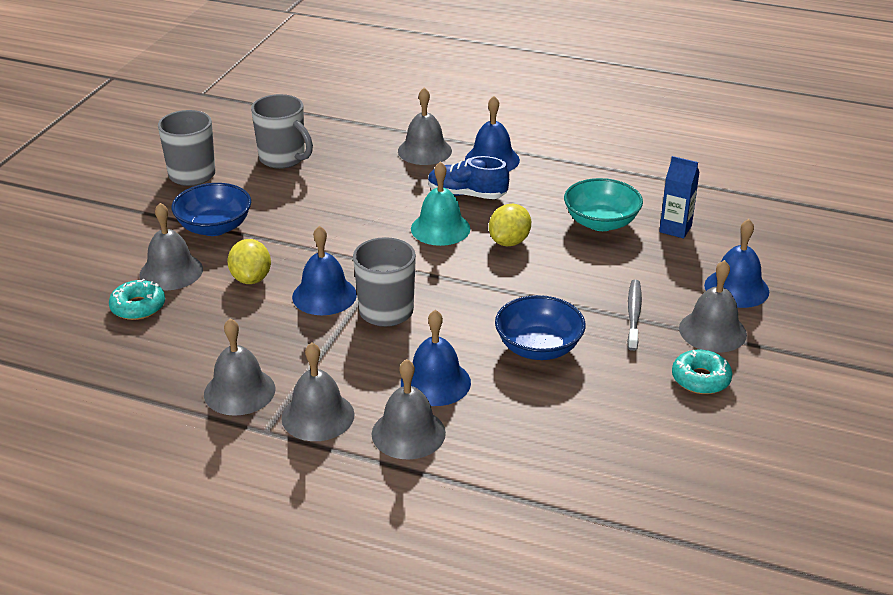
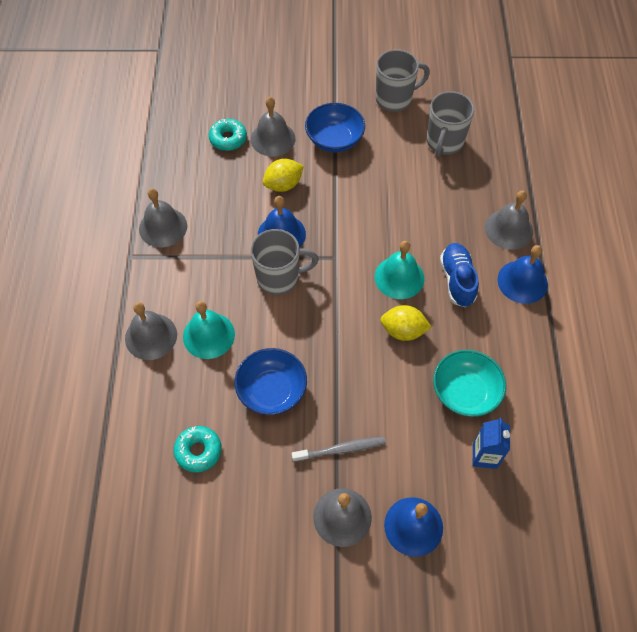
camera: 70 degrees right, 25 degrees up
grey bell [281,343,354,441] -> none
blue bell [401,310,471,406] -> turquoise bell [183,301,235,359]
turquoise donut [672,350,732,394] -> turquoise donut moved to [174,426,221,473]

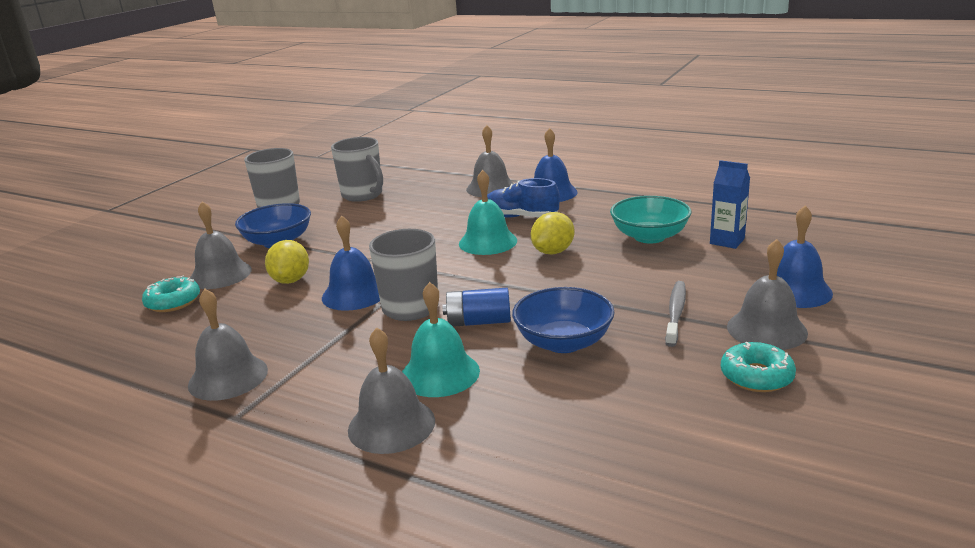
camera: 60 degrees left, 35 degrees down
turquoise donut [174,426,221,473] -> turquoise donut moved to [721,342,796,392]
none -> blue battery [442,288,511,327]

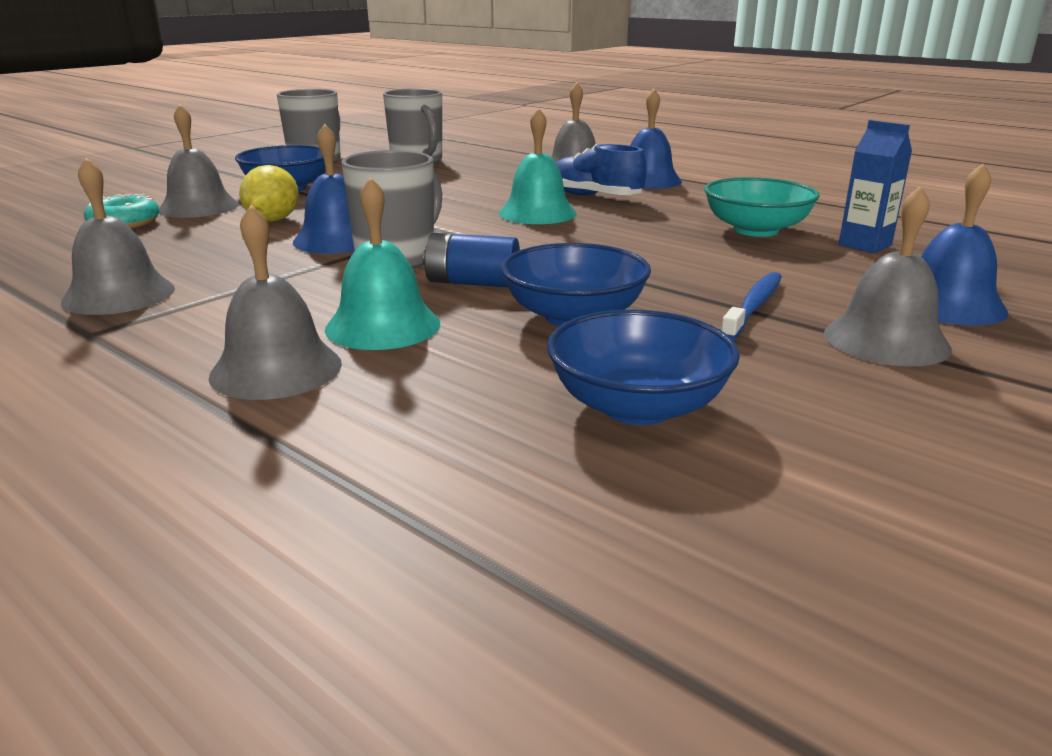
camera: 10 degrees right, 0 degrees up
yellow lemon [531,212,575,254] -> none
grey toothbrush [665,281,686,347] -> blue toothbrush [721,272,782,340]
turquoise donut [721,342,796,392] -> none
none -> blue bowl [547,310,740,425]

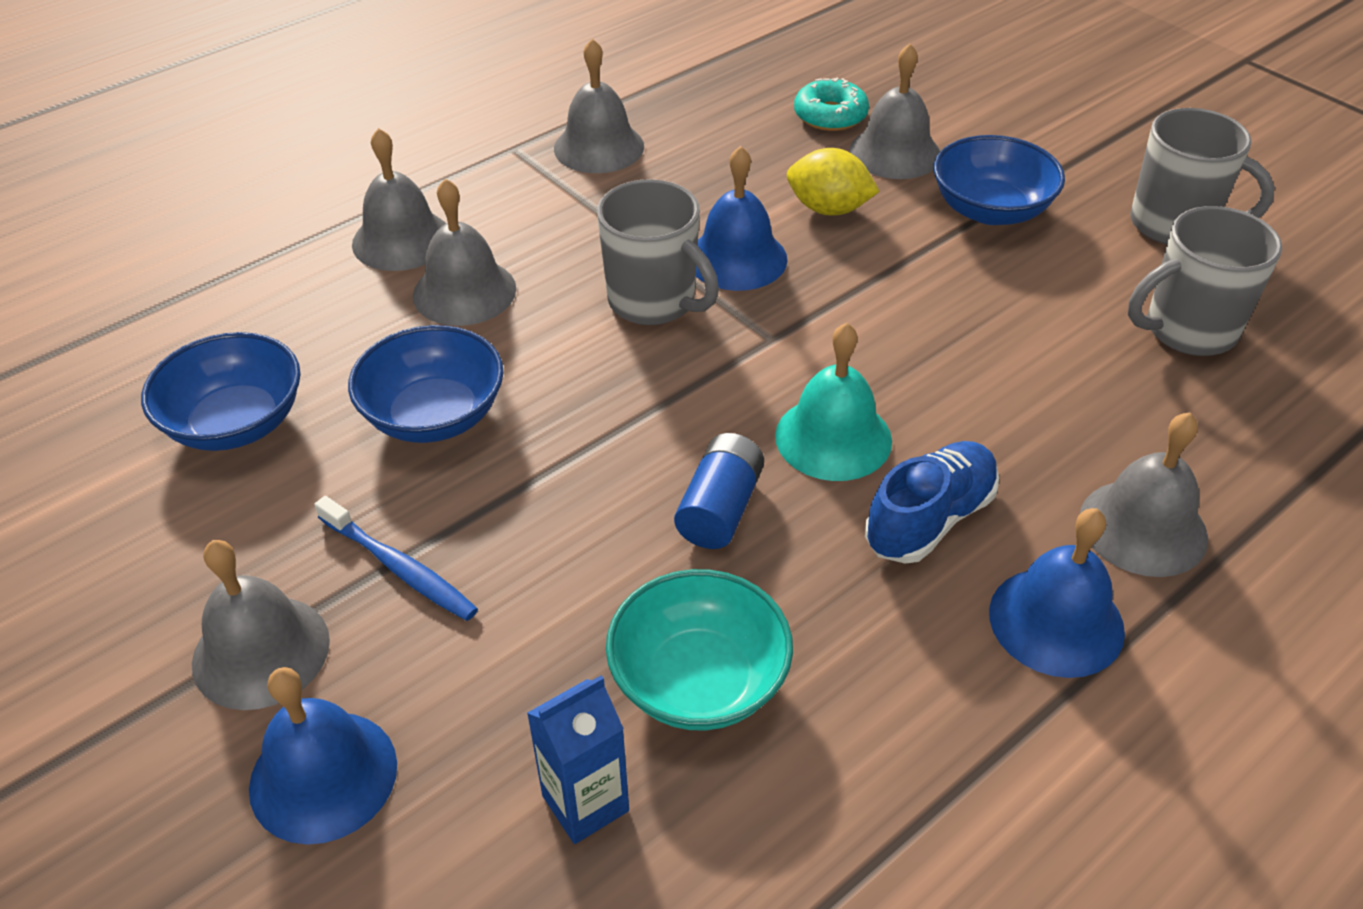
camera: 100 degrees right, 20 degrees up
turquoise bell [325,177,440,350] -> grey bell [413,178,516,326]
blue battery [423,233,520,287] -> blue battery moved to [674,433,764,549]

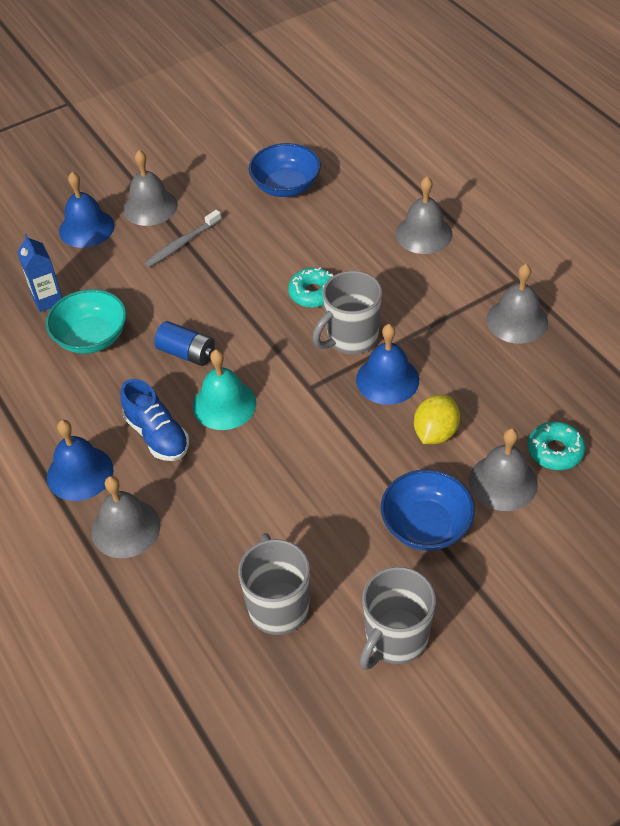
camera: 100 degrees right, 5 degrees up
blue toothbrush [315,496,478,621] -> grey toothbrush [145,210,221,267]
blue bowl [348,325,504,443] -> none
grey bell [413,178,516,326] -> none
none -> turquoise donut [288,267,333,308]

